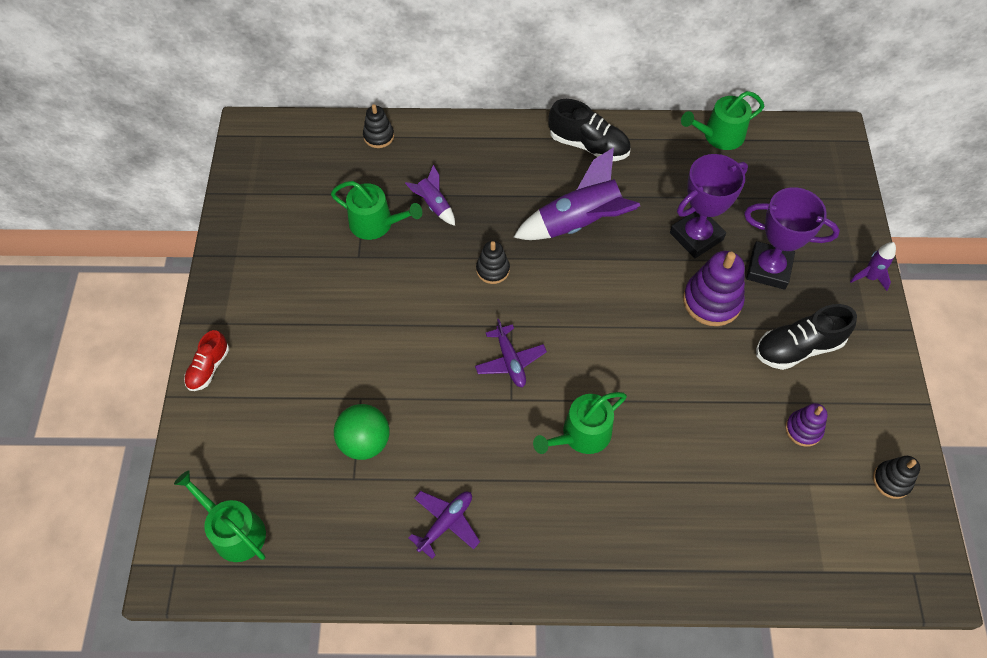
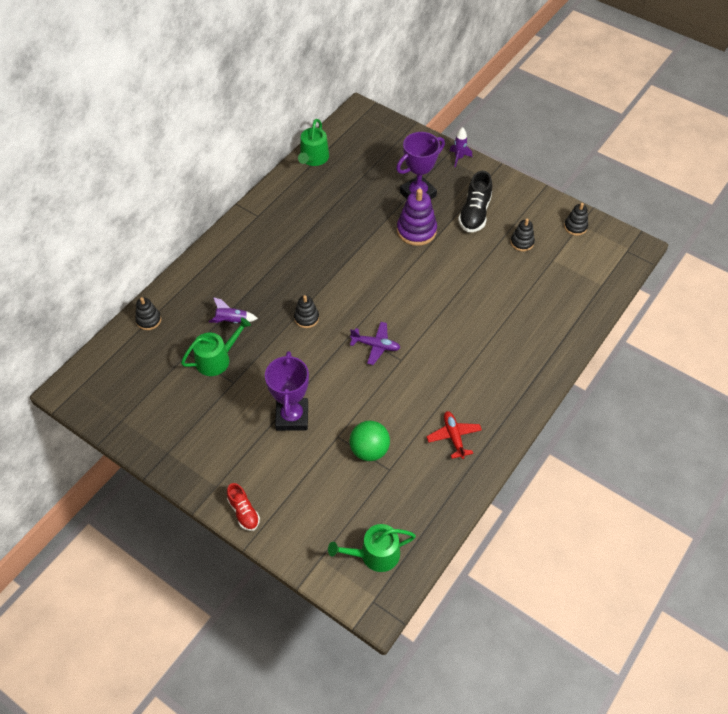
camera: 55 degrees left, 5 degrees down
purple plane [408,491,480,559] -> red plane [426,411,482,459]
purple rocket [513,147,640,240] -> none
green watering can [533,392,627,454] -> none
black shoe [548,99,631,161] -> none
purple trophy [670,154,748,258] -> purple trophy moved to [265,351,309,431]
purple stacking toy [785,403,827,447] -> black stacking toy [511,219,535,251]

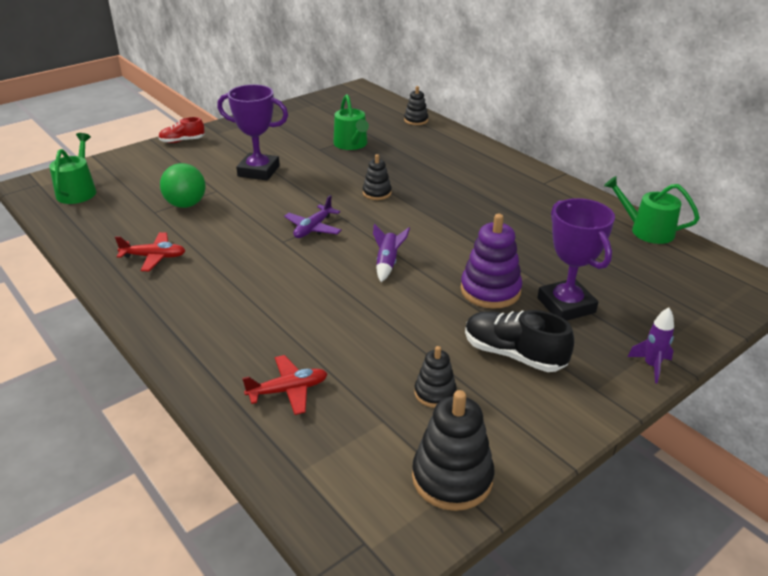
camera: 105 degrees right, 20 degrees down
purple rocket [209,297,258,323] -> purple rocket moved to [373,224,410,282]
black stacking toy [564,203,588,236] -> black stacking toy [412,390,495,511], size x1.71
none -> red plane [242,355,328,415]

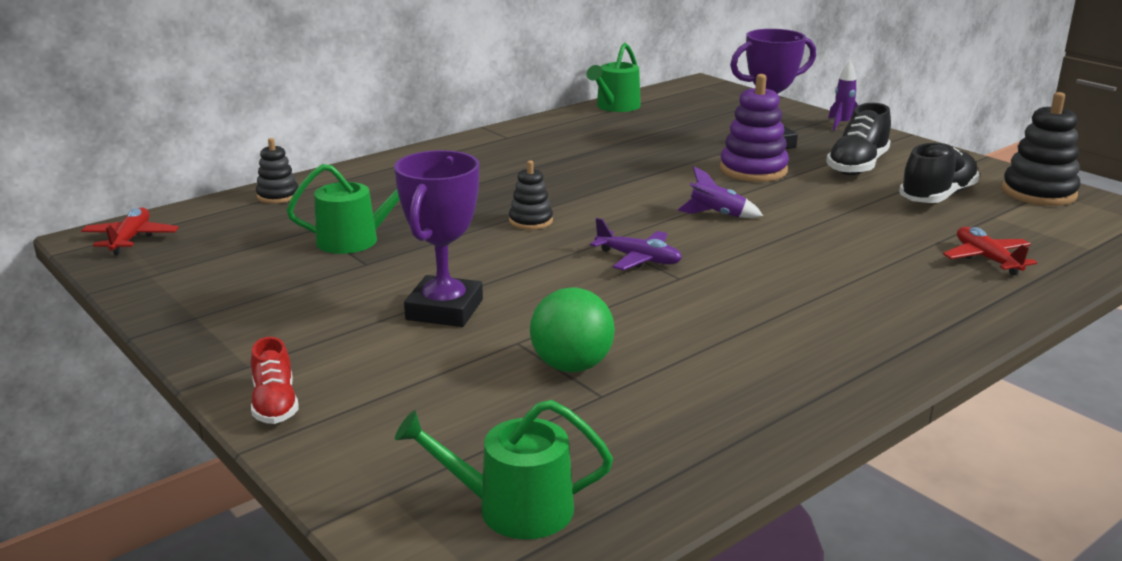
camera: 90 degrees left, 10 degrees down
red plane [115,232,186,271] -> red plane moved to [81,207,179,255]
black stacking toy [414,346,457,408] -> black shoe [899,143,979,203]

